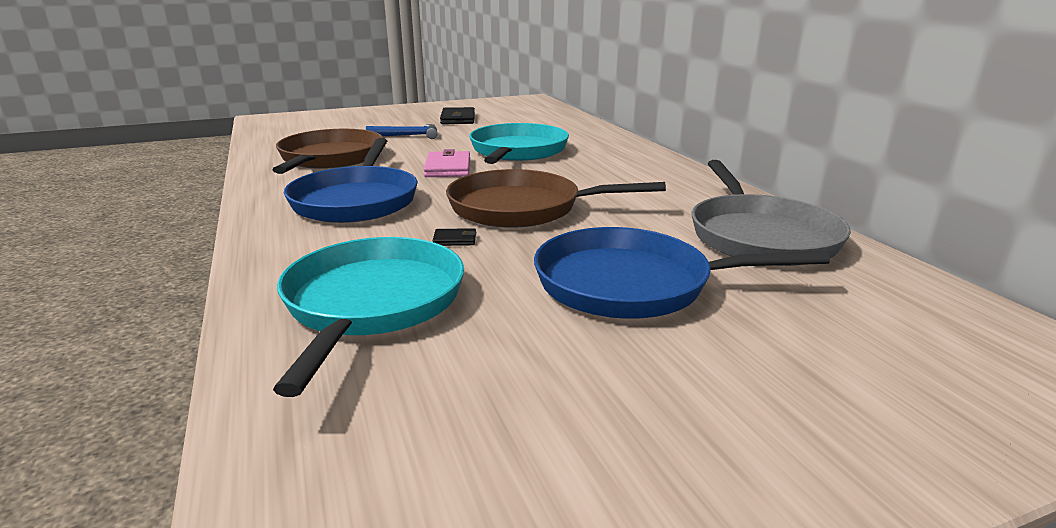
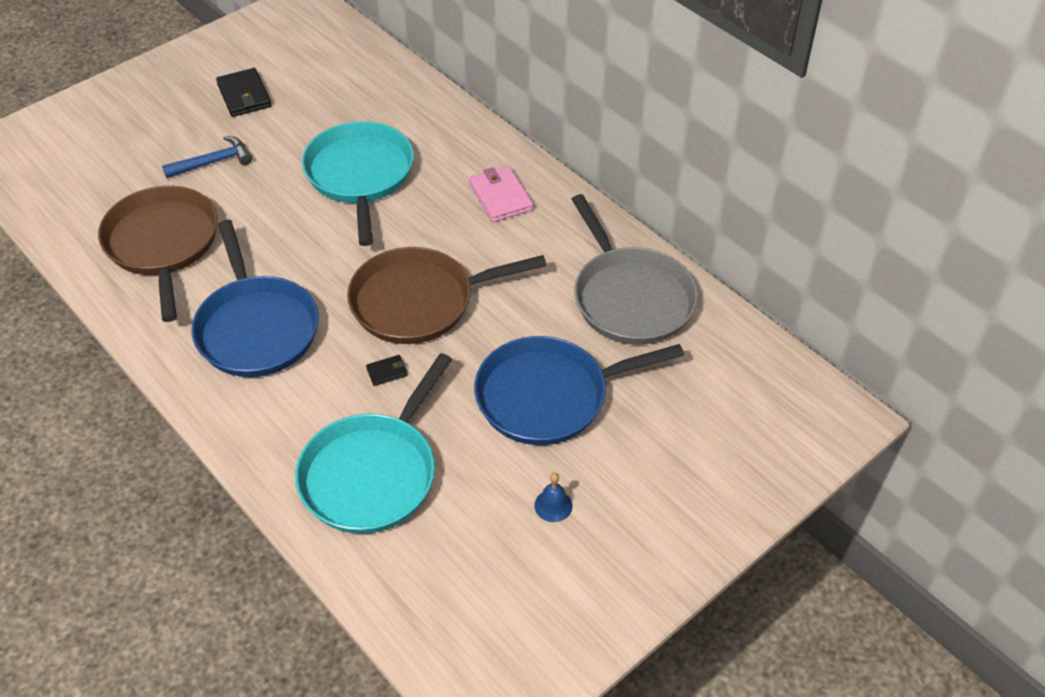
camera: 20 degrees left, 25 degrees up
turquoise pan [273,237,464,397] -> turquoise pan turned 135 degrees counterclockwise [295,353,452,534]
pink wallet [423,149,470,177] -> pink wallet moved to [469,166,533,222]
none -> blue bell [534,473,573,522]

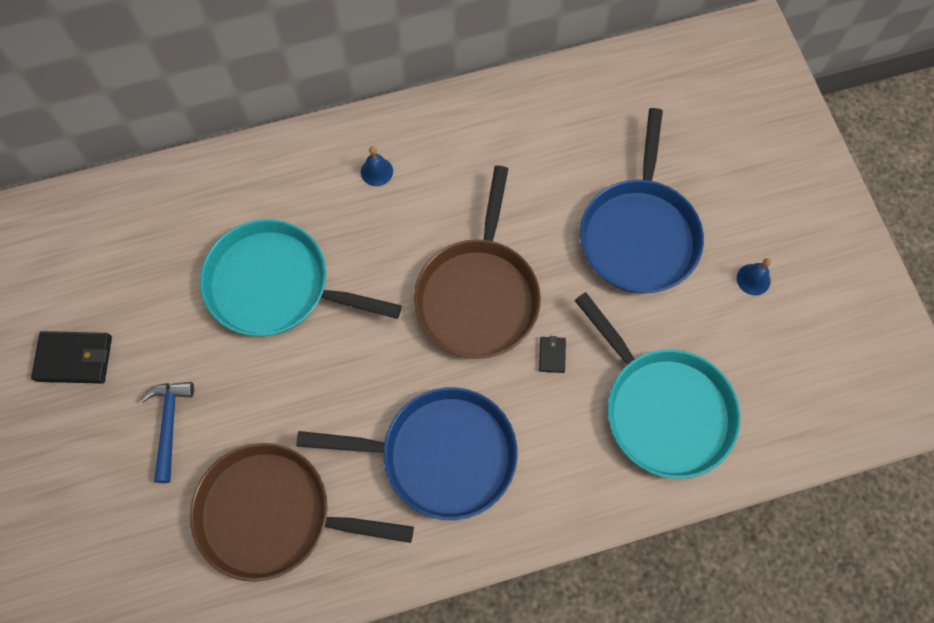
camera: 65 degrees left, 20 degrees up
pink wallet [469,166,533,222] -> blue bell [361,146,393,186]
grey pan [571,194,698,345] -> none

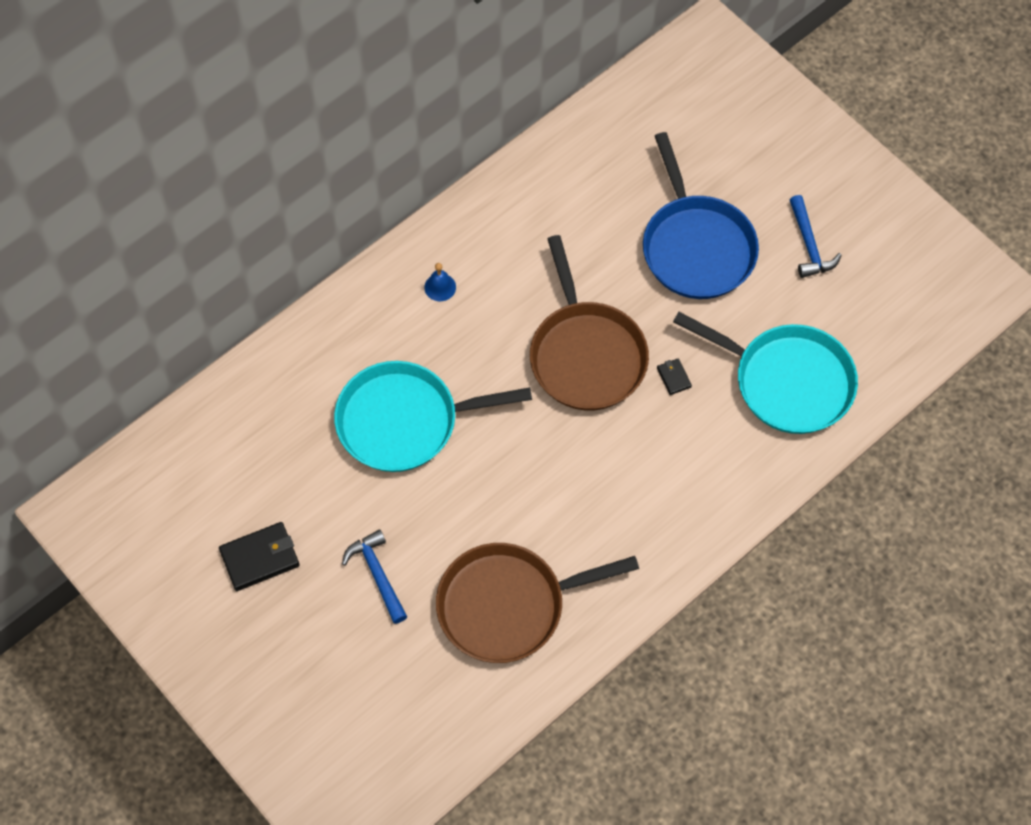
camera: 25 degrees left, 5 degrees down
blue pan [296,387,518,520] -> none
blue bell [737,258,771,295] -> blue hammer [790,195,842,278]

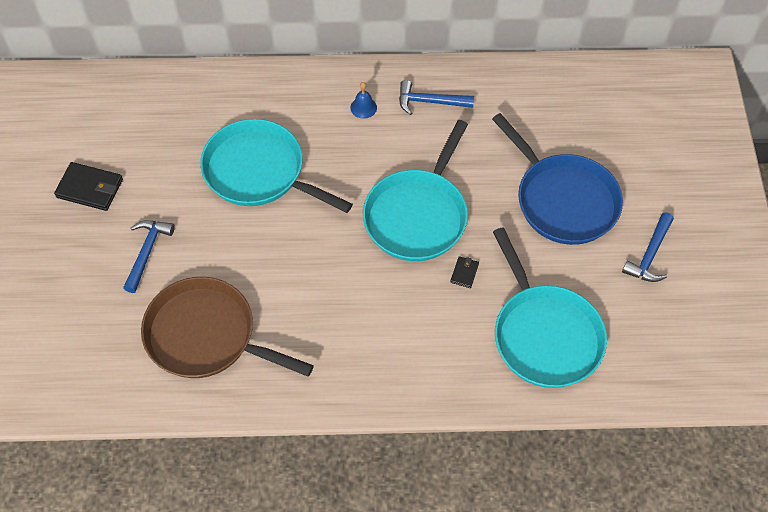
camera: 40 degrees right, 5 degrees down
brown pan [530,235,649,410] -> turquoise pan [363,120,468,261]
blue pan [643,132,759,299] -> blue pan turned 60 degrees counterclockwise [492,113,623,245]
none -> blue hammer [399,80,474,115]

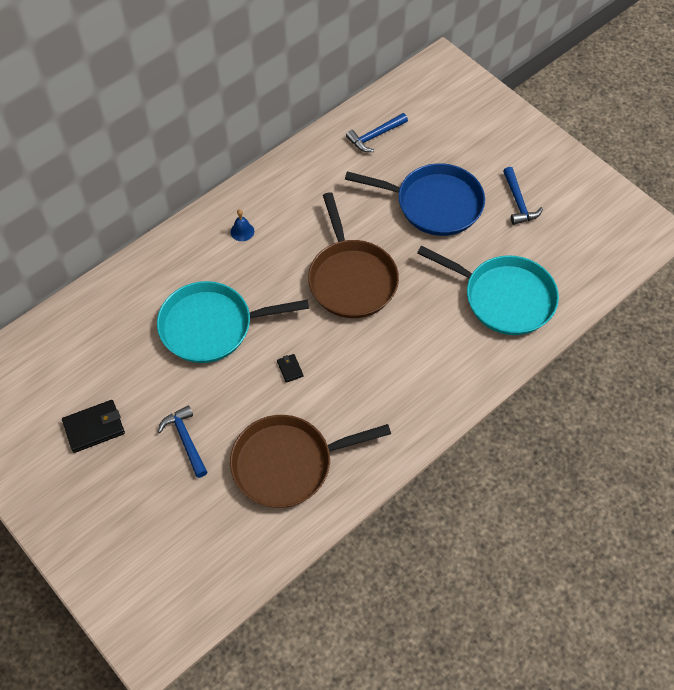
camera: 40 degrees left, 0 degrees up
turquoise pan [363,120,468,261] -> brown pan [308,192,399,318]
blue hammer [399,80,474,115] -> blue hammer moved to [346,113,408,152]
black wallet [450,256,479,288] -> black wallet moved to [277,354,303,383]

